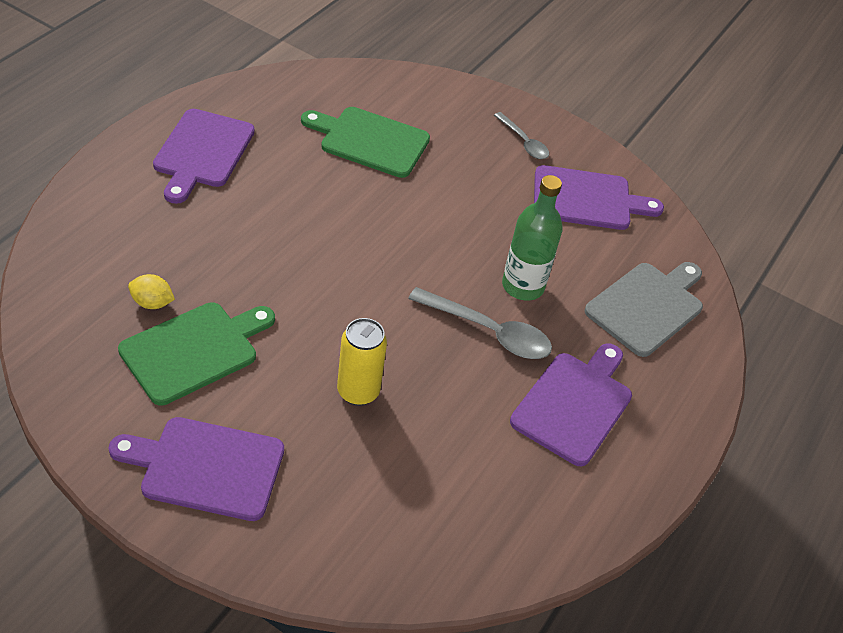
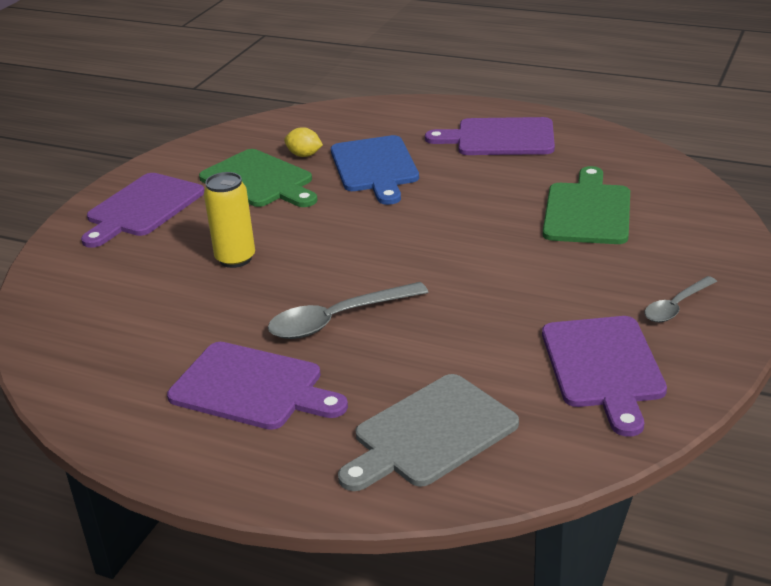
camera: 90 degrees right, 15 degrees down
purple cutting board [108,417,284,521] -> purple cutting board turned 150 degrees counterclockwise [81,173,204,248]
yellow lemon [128,274,175,309] -> yellow lemon turned 75 degrees counterclockwise [284,127,323,157]
grey spoon [408,287,552,359] -> grey spoon turned 45 degrees clockwise [268,282,428,339]
green bottle [502,175,563,301] -> none
grey cutting board [585,262,703,357] -> grey cutting board turned 105 degrees clockwise [338,374,519,491]
none -> blue cutting board [331,135,419,205]

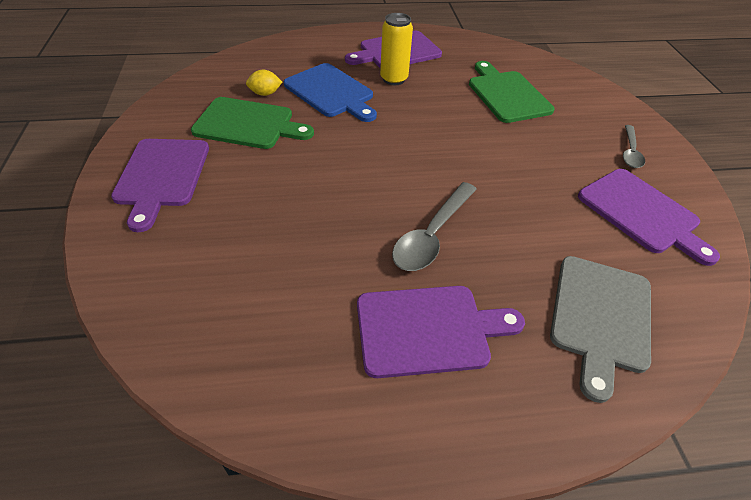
camera: 35 degrees left, 15 degrees up
yellow can [204,172,255,268] -> yellow can moved to [380,13,413,85]

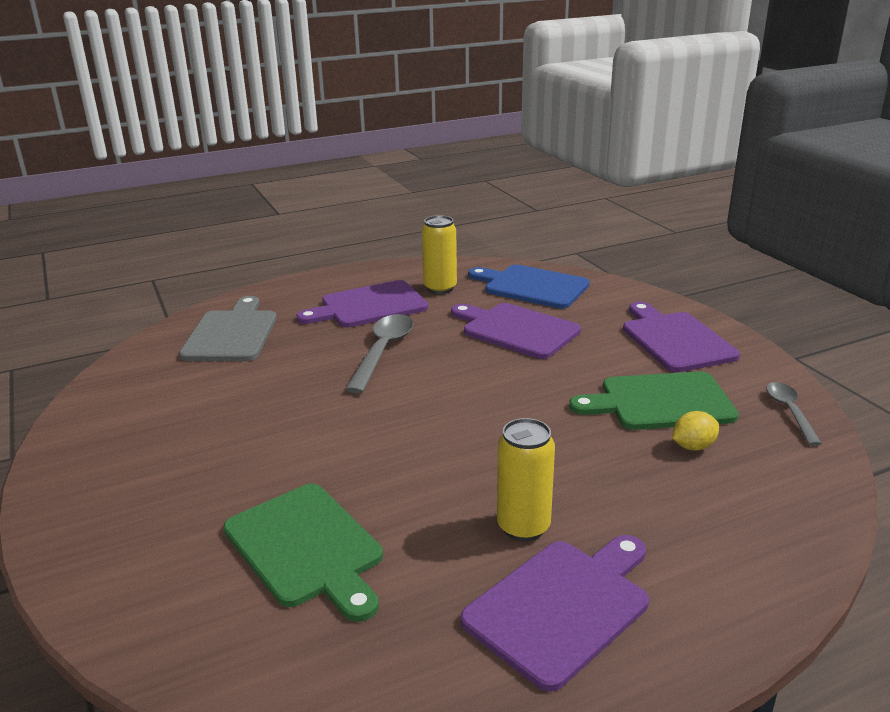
camera: 165 degrees right, 20 degrees down
blue cutting board [284,63,377,122] -> blue cutting board moved to [468,265,590,309]
purple cutting board [578,169,720,266] -> purple cutting board moved to [451,303,581,359]
grey spoon [623,125,645,168] -> grey spoon moved to [766,382,822,446]
none -> yellow can [422,215,457,294]

